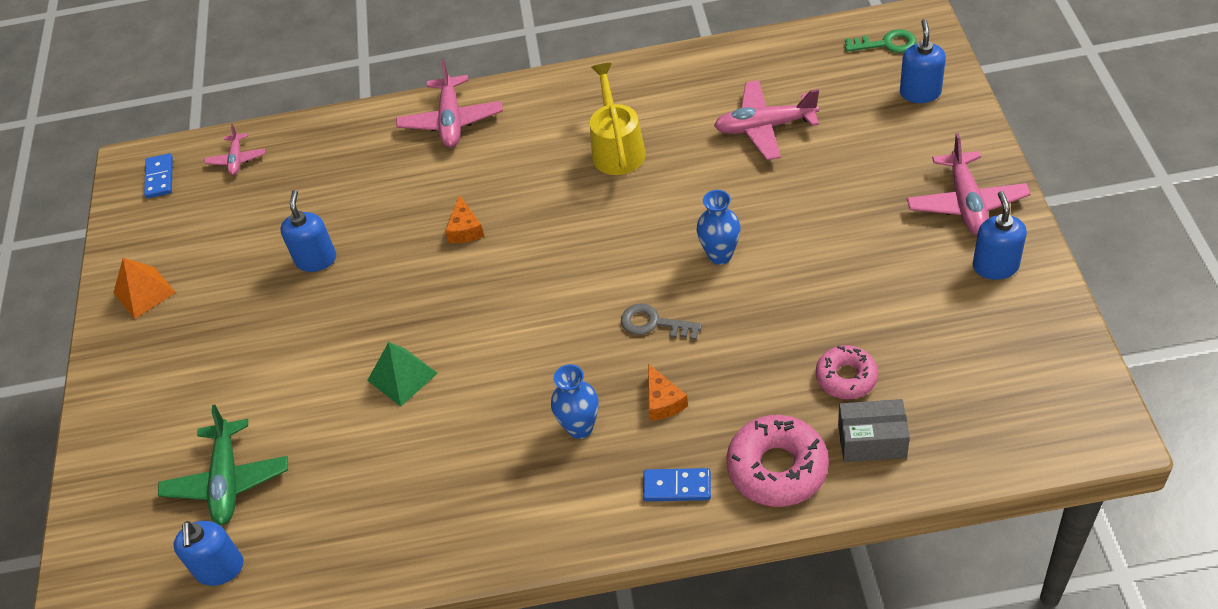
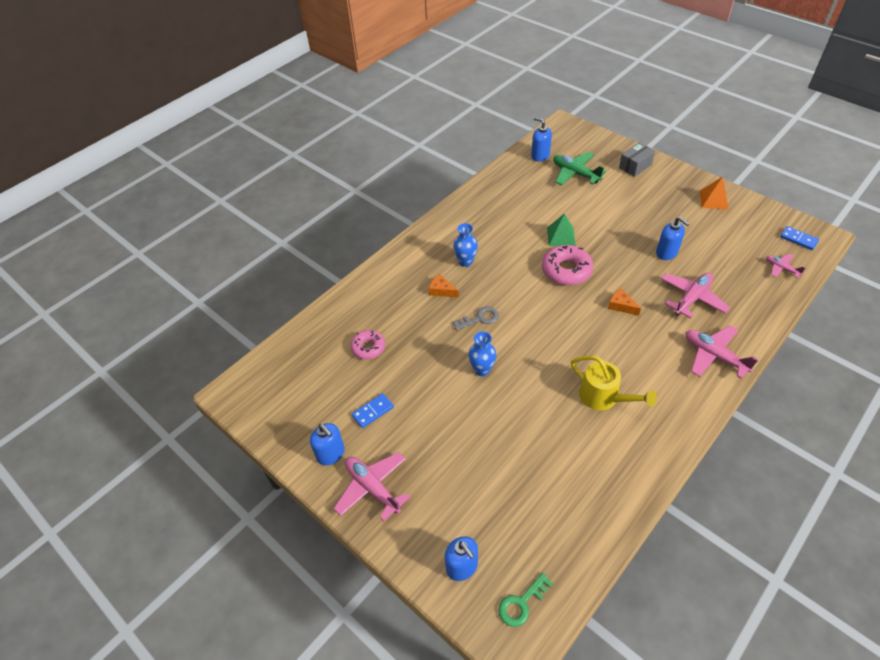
camera: 135 degrees right, 0 degrees up
blue domino [643,468,711,501] -> blue domino moved to [352,393,394,428]
pink plane [714,80,819,160] -> pink plane moved to [661,273,730,318]
pink donut [727,415,829,507] -> pink donut moved to [542,245,593,285]
grey box [838,399,910,462] -> grey box moved to [619,142,655,177]

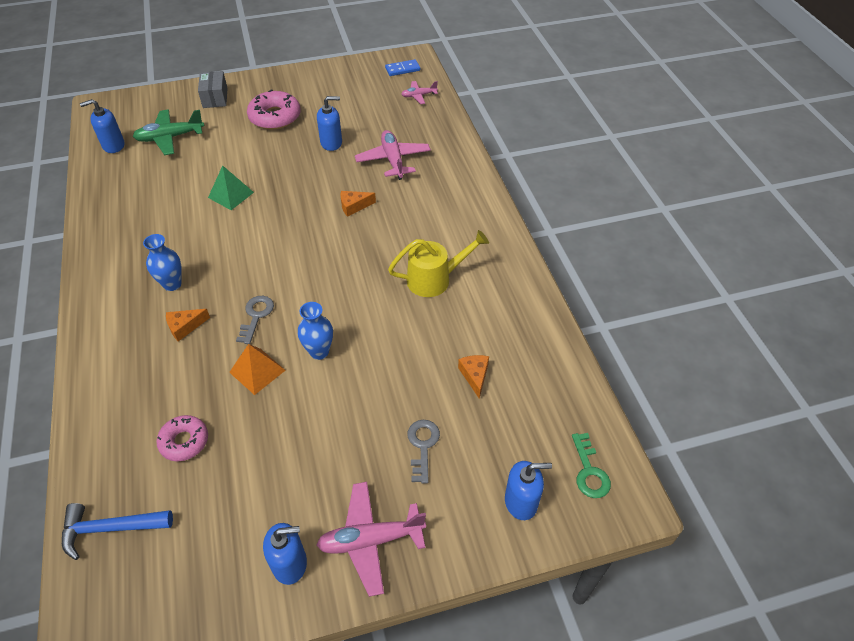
camera: 60 degrees left, 0 degrees up
blue domino [352,393,394,428] -> none
pink donut [542,245,593,285] -> pink donut moved to [247,89,301,130]
pink plane [685,325,758,379] -> none
orange pyramid [700,176,729,210] -> orange pyramid moved to [229,344,286,395]
none -> blue hammer [62,503,173,560]
none -> grey key [408,420,440,484]
none -> orange cheese [458,355,489,399]

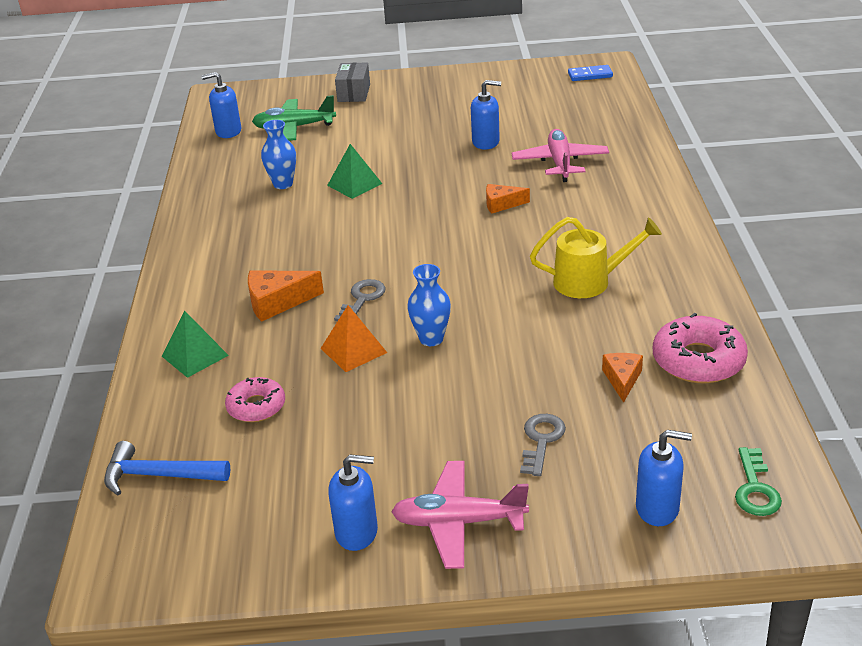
camera: 15 degrees right, 15 degrees down
blue vase [143,234,182,291] -> blue vase moved to [261,120,296,189]
orange cheese [166,309,210,342] -> orange cheese [248,271,324,322], size x1.51
pink donut [247,89,301,130] -> pink donut moved to [653,313,748,383]
pink plane [401,81,438,104] -> none
none -> green pyramid [162,311,229,378]

